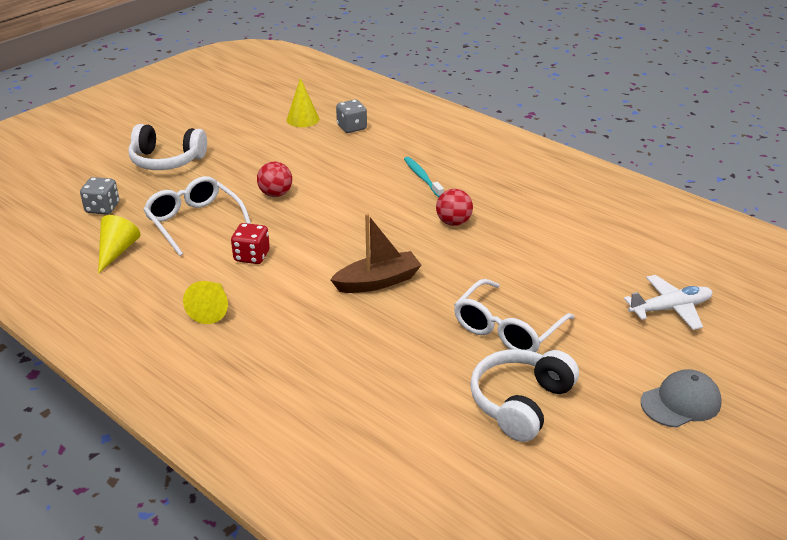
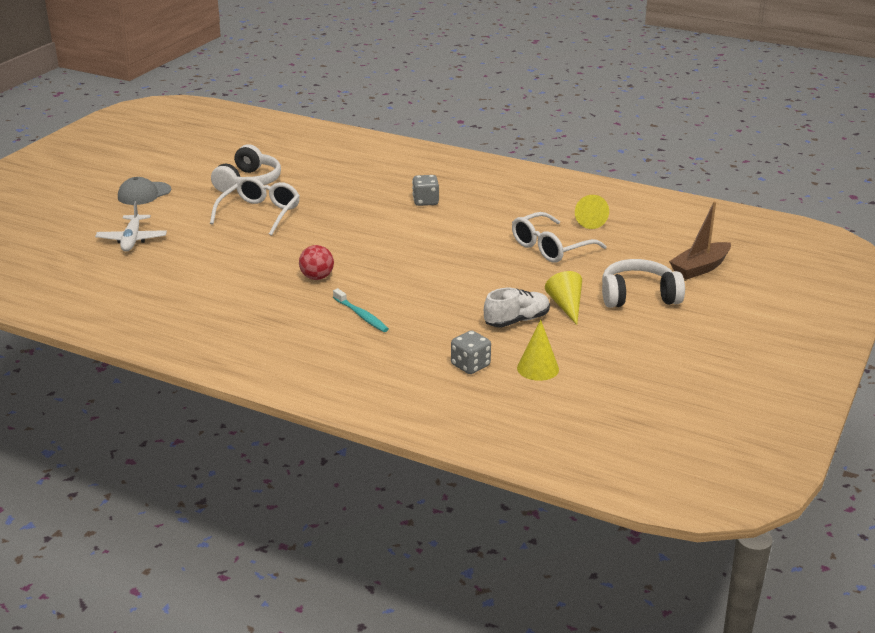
camera: 165 degrees right, 5 degrees down
grey dice [80,177,119,215] -> grey dice moved to [412,175,439,206]
white glasses [143,176,251,256] -> white glasses turned 105 degrees clockwise [512,212,607,263]
yellow cone [183,281,228,324] -> yellow cone moved to [545,271,582,325]
red dice [231,223,270,264] -> none
red ball [257,162,292,197] -> none
brown boat [330,214,421,293] -> brown boat moved to [669,201,731,280]
white plane [624,275,712,330] -> white plane turned 60 degrees counterclockwise [95,201,167,252]
none -> white shoe [484,288,550,328]

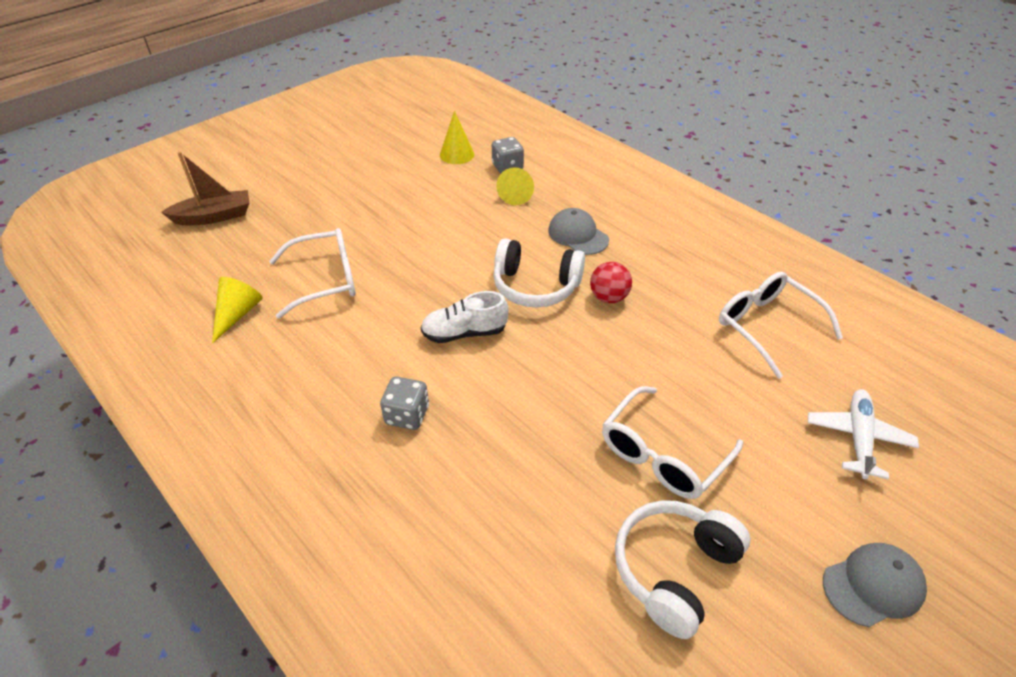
camera: 160 degrees left, 15 degrees up
turquoise toothbrush [333,288,389,332] -> grey cap [548,208,609,255]
white shoe [484,288,550,328] -> white shoe moved to [421,291,509,343]
yellow cone [545,271,582,325] -> yellow cone moved to [496,167,534,205]
white headphones [602,259,685,308] -> white headphones moved to [493,239,585,307]
none -> white glasses [719,272,843,379]

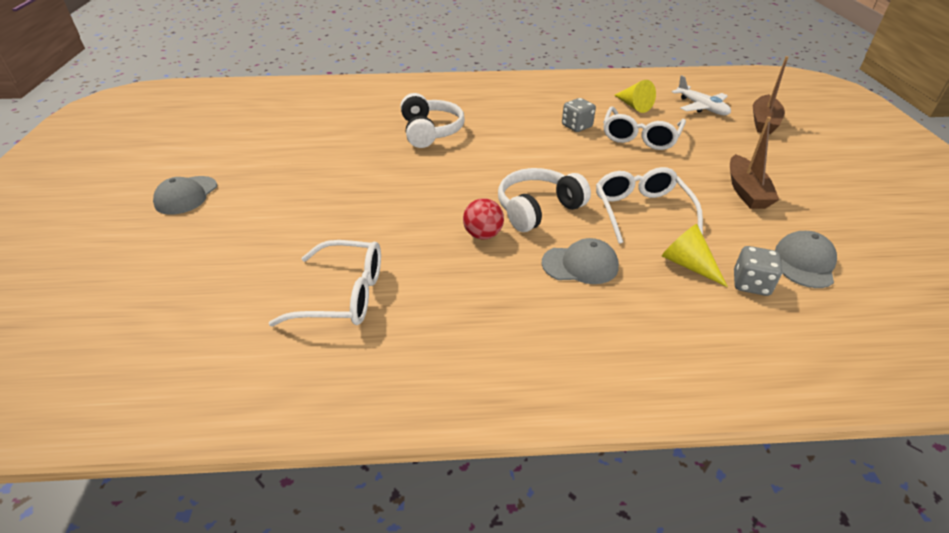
camera: 130 degrees right, 5 degrees down
grey dice [380,377,429,430] -> grey dice moved to [562,98,596,132]
white shoe [421,291,509,343] -> none
yellow cone [440,111,474,164] -> grey cap [775,231,837,288]
white glasses [602,386,743,499] -> white glasses moved to [596,167,703,244]
white headphones [615,500,750,639] -> white headphones moved to [400,93,465,148]
white plane [808,389,919,480] -> white plane moved to [672,75,731,115]
none -> brown boat [730,117,779,209]

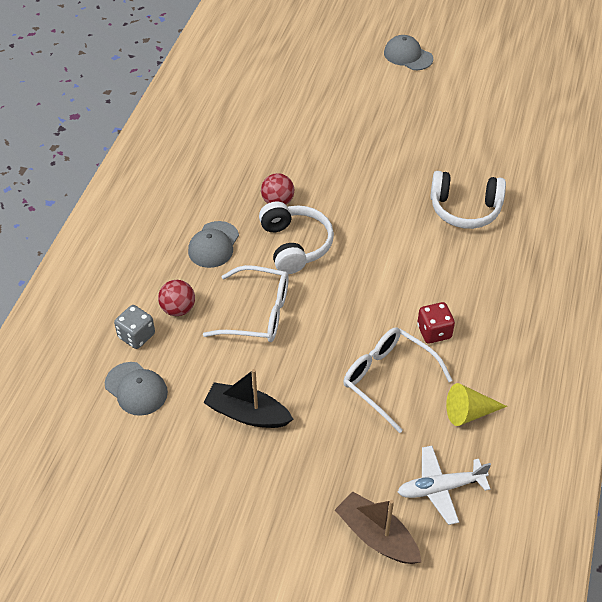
camera: 110 degrees right, 10 degrees up
white glasses [268,240,381,326] -> none
grey dice [562,98,596,132] -> red dice [417,302,455,343]
yellow cone [662,224,728,287] -> red ball [158,280,195,316]
brown boat [730,117,779,209] -> black boat [204,369,293,428]

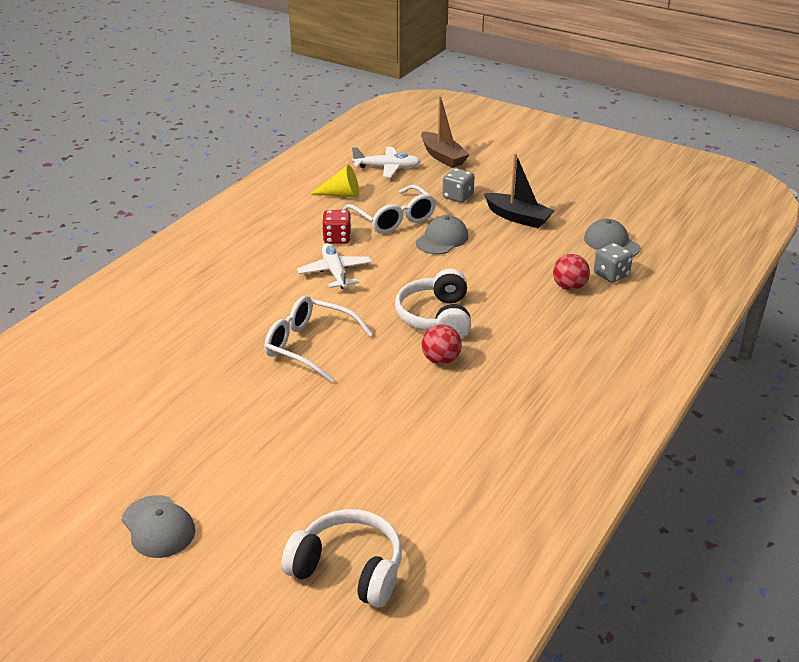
camera: 165 degrees left, 15 degrees down
grey cap [188,221,239,268] -> grey cap moved to [416,215,469,254]
white glasses [203,265,289,342] -> white glasses moved to [265,295,373,383]
white headphones [430,171,506,229] -> white headphones moved to [281,509,402,607]
none -> white plane [297,243,372,289]
none -> grey dice [443,168,475,203]

